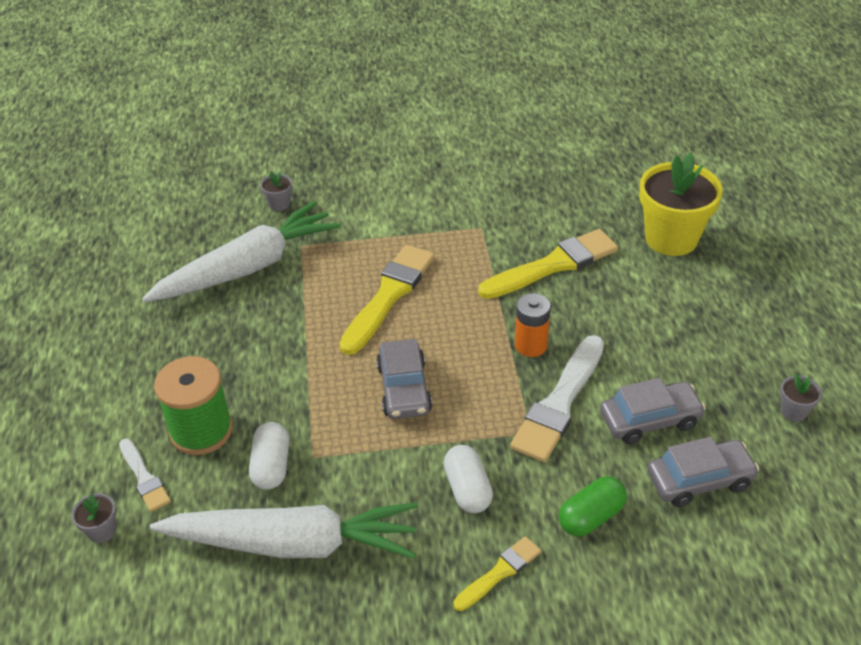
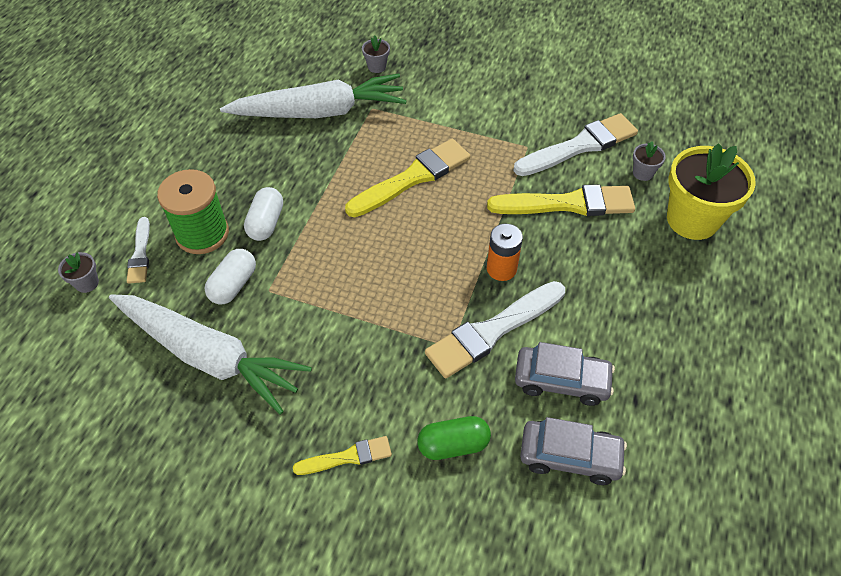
camera: 25 degrees right, 10 degrees up
grey car [376,339,432,419] -> none
white capsule [443,445,493,513] -> white capsule moved to [244,187,283,241]
grey flower pot [780,373,822,422] -> grey flower pot moved to [633,141,666,181]
none -> white brush [513,113,638,176]

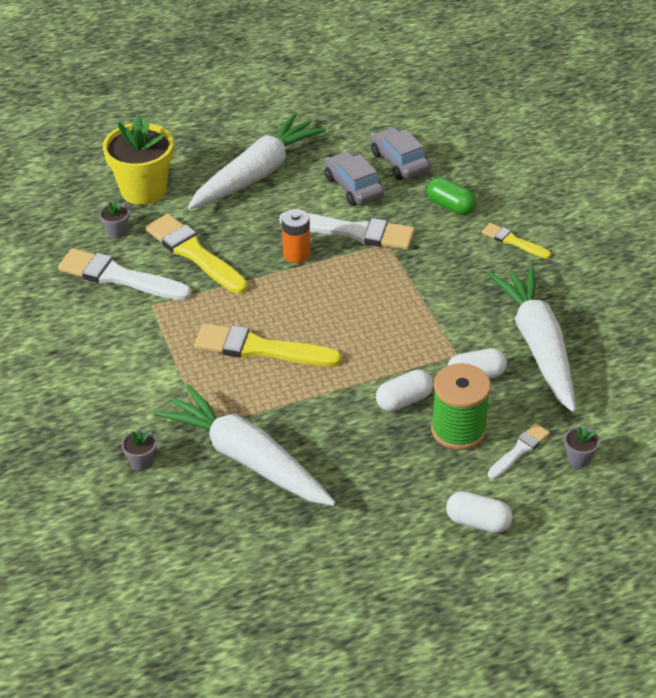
camera: 130 degrees left, 10 degrees down
none -> white carrot [188,113,326,210]
none -> white capsule [446,491,513,533]

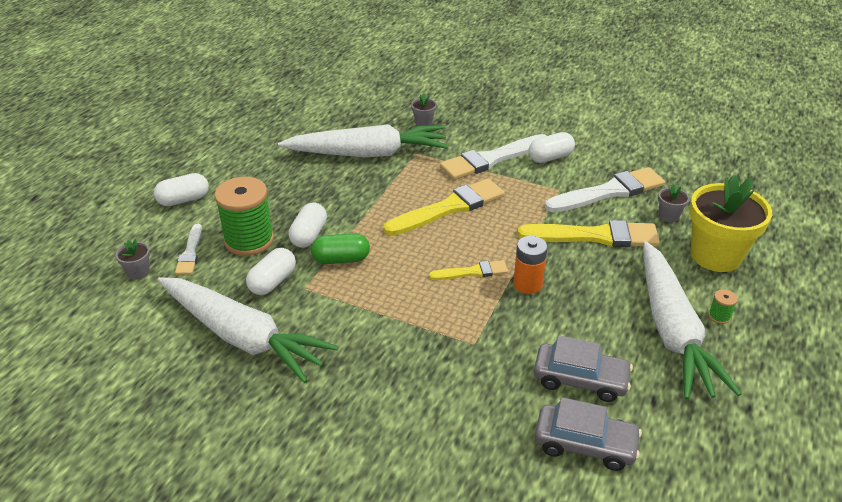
camera: 135 degrees right, 5 degrees down
white brush [279,212,415,250] -> white brush moved to [440,134,546,180]
green capsule [427,177,477,215] -> green capsule moved to [311,233,370,264]
yellow brush [482,223,551,259] -> yellow brush moved to [429,260,508,280]
none -> white capsule [529,132,575,163]
none -> green spool [708,289,738,324]

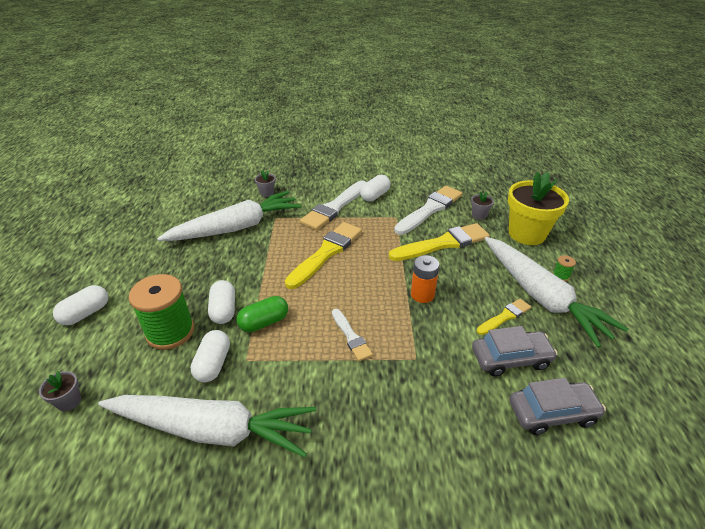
camera: 25 degrees left, 0 degrees up
white brush [175,224,202,275] -> white brush moved to [332,309,373,361]
yellow brush [429,260,508,280] -> yellow brush moved to [477,299,531,335]

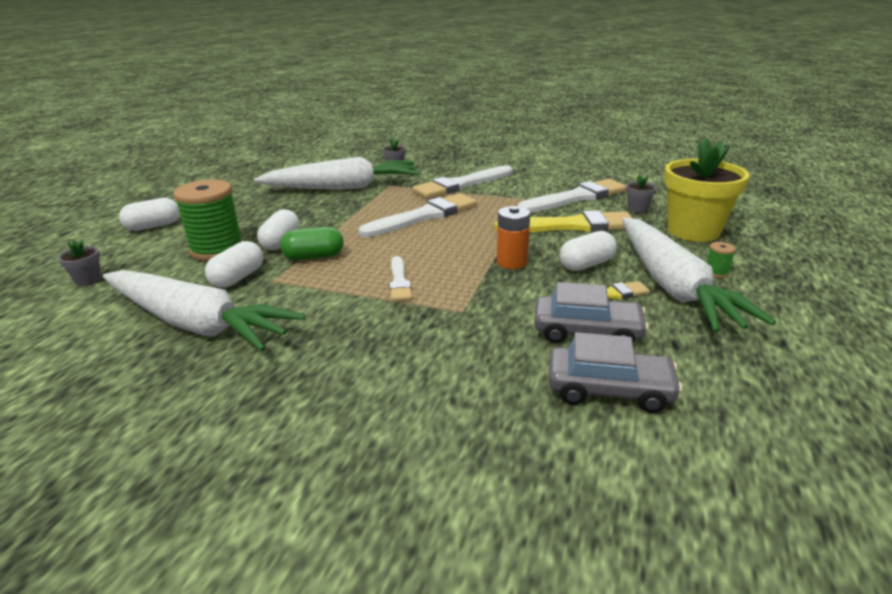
camera: 20 degrees right, 10 degrees down
yellow brush [285,222,362,289] -> white brush [358,193,477,238]
white capsule [360,175,391,202] -> white capsule moved to [560,231,617,271]

